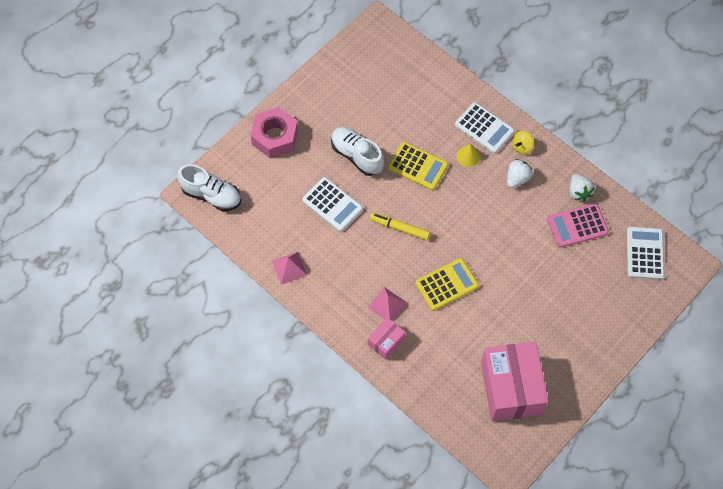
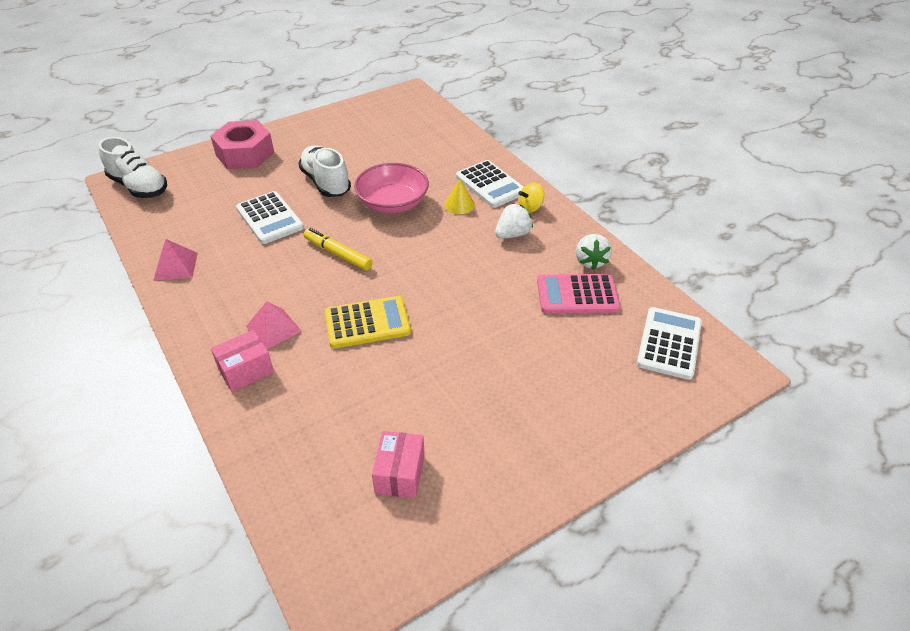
camera: 15 degrees right, 20 degrees down
yellow calculator [388,142,448,190] -> pink bowl [354,163,429,213]
pink box [481,342,548,421] -> pink box [372,431,425,499], size x0.48

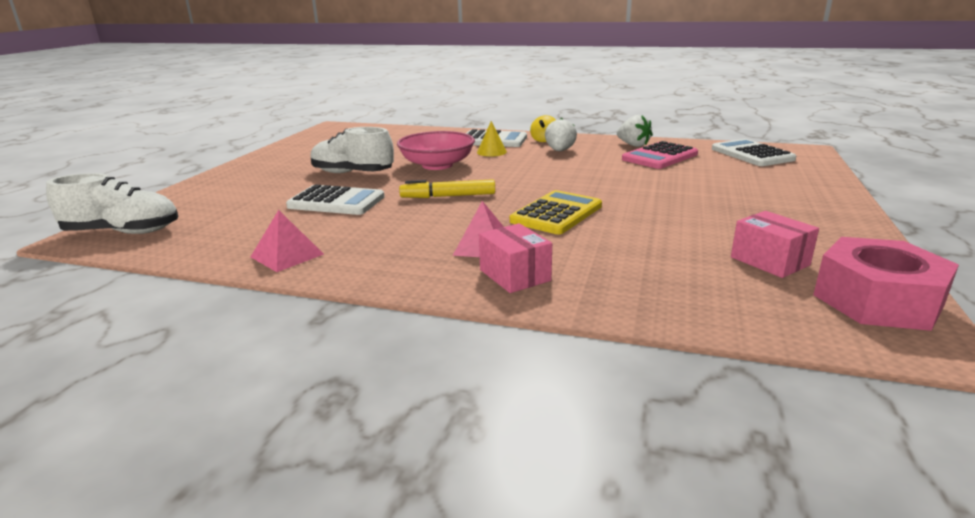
camera: 40 degrees left, 20 degrees down
pink nut [211,120,274,169] -> pink nut moved to [813,237,959,331]
pink box [211,330,274,392] -> pink box turned 45 degrees counterclockwise [479,223,552,293]

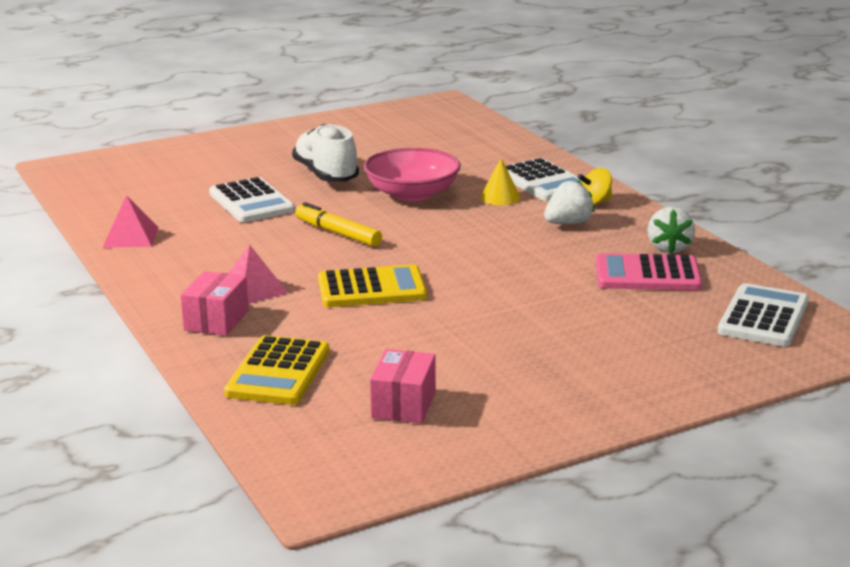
camera: 45 degrees right, 0 degrees up
white shoe [46,173,178,234] -> none
pink nut [813,237,959,331] -> none
none -> yellow calculator [224,335,330,405]

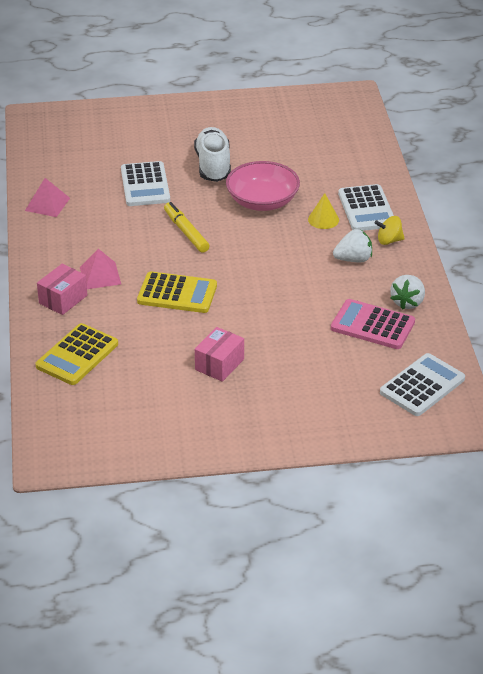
camera: 20 degrees right, 15 degrees up
pink box [370,349,436,423] -> pink box moved to [195,327,244,382]

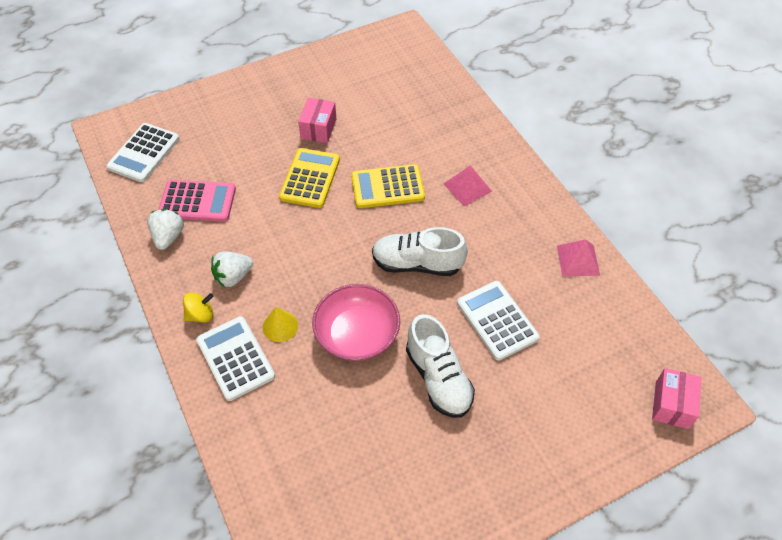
camera: 160 degrees right, 15 degrees up
yellow calculator [35,323,118,385] -> yellow calculator moved to [279,148,340,208]
pink box [37,264,87,315] -> pink box moved to [652,368,702,429]
yellow marker [164,202,209,253] -> white shoe [372,227,468,276]

